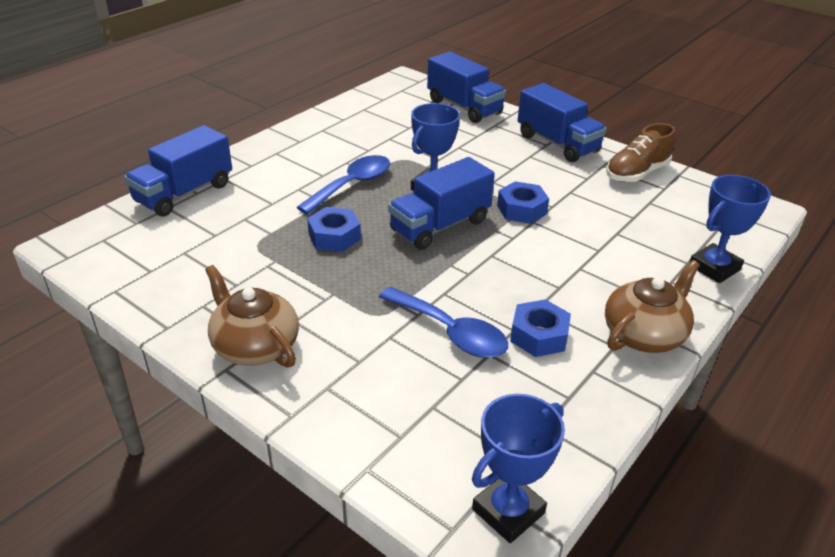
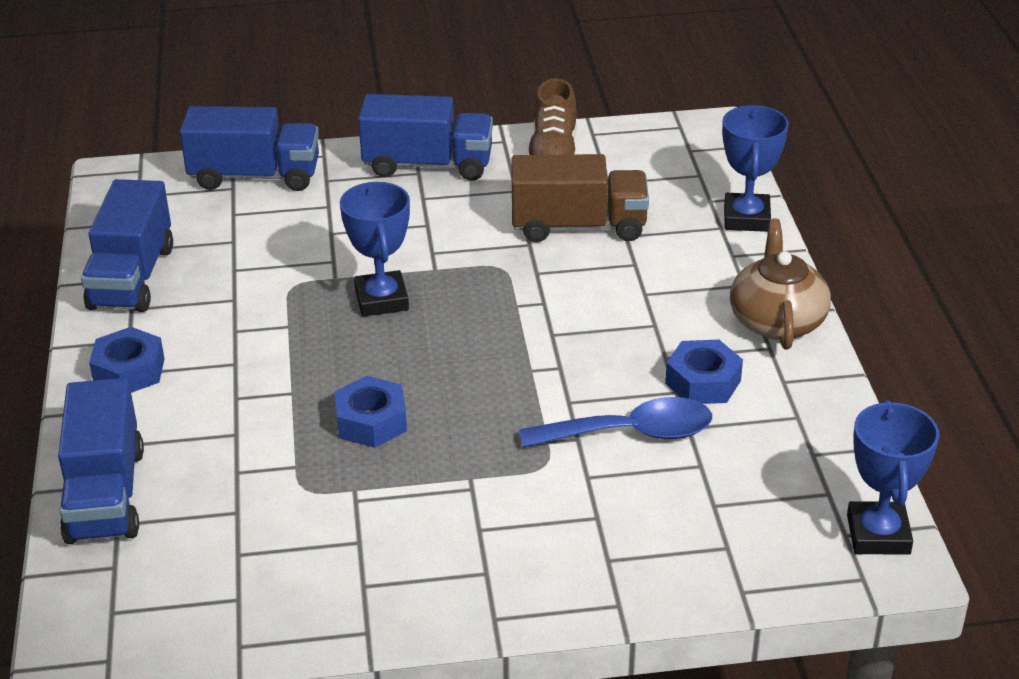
camera: 45 degrees left, 0 degrees up
brown teapot [205,265,299,368] -> none
blue spoon [296,155,390,214] -> none
blue truck [388,157,495,250] -> blue truck moved to [81,179,173,312]
blue nut [497,181,549,224] -> blue nut moved to [89,327,165,393]
none -> brown truck [511,154,649,242]

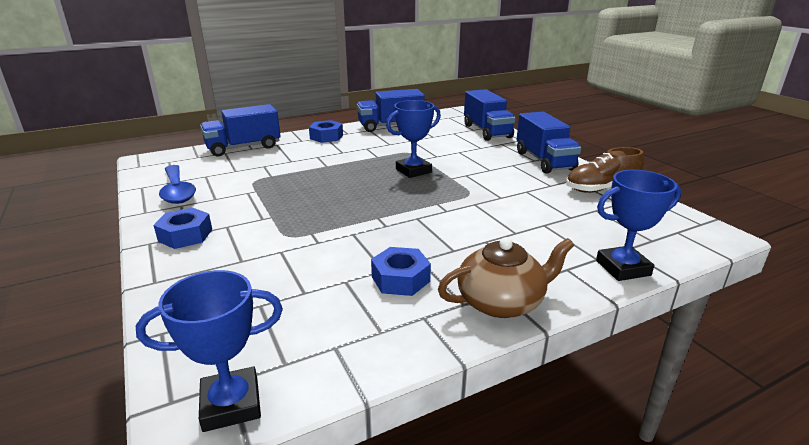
camera: 70 degrees right, 10 degrees down
blue nut [334,376,407,448] -> blue nut moved to [154,207,212,249]
brown truck [511,154,649,242] -> none
blue spoon [519,397,712,448] -> blue spoon moved to [159,165,196,204]

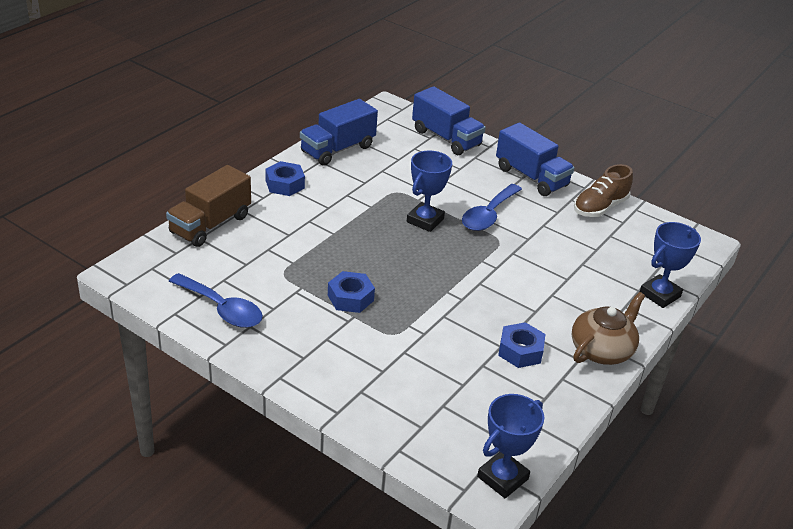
camera: 30 degrees left, 10 degrees up
blue nut [154,207,212,249] -> blue nut moved to [328,271,375,313]
blue truck [200,104,280,156] -> brown truck [166,165,251,247]
none -> blue spoon [462,184,522,231]

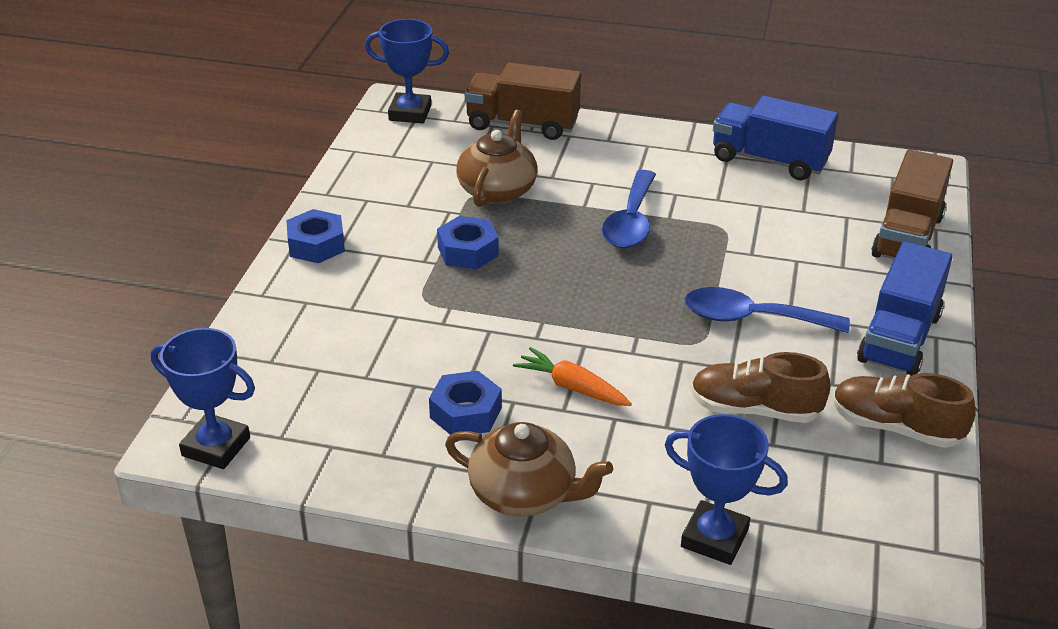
camera: 70 degrees right, 0 degrees up
blue spoon [169,273,263,328] -> blue spoon moved to [602,170,656,248]
blue nut [265,161,305,196] -> blue nut moved to [286,209,345,263]
blue trophy [407,150,452,232] -> blue trophy moved to [365,19,449,123]
blue truck [412,86,486,155] -> brown truck [871,149,953,259]
none -> brown teapot [456,110,537,207]
none -> orange carrot [513,347,632,406]
none -> brown shoe [691,352,831,423]

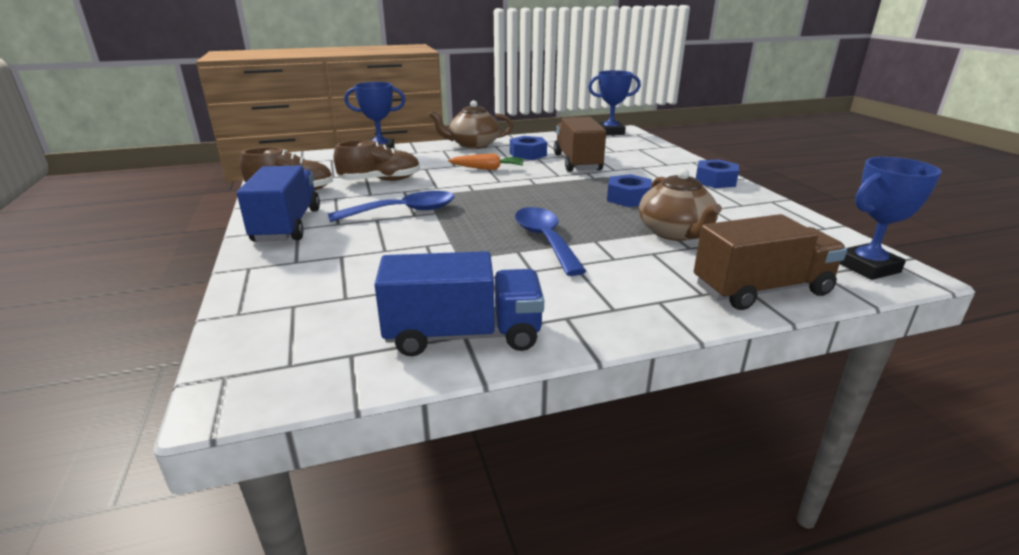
camera: 150 degrees right, 10 degrees down
brown truck [871,149,953,259] -> brown truck moved to [554,117,606,172]

